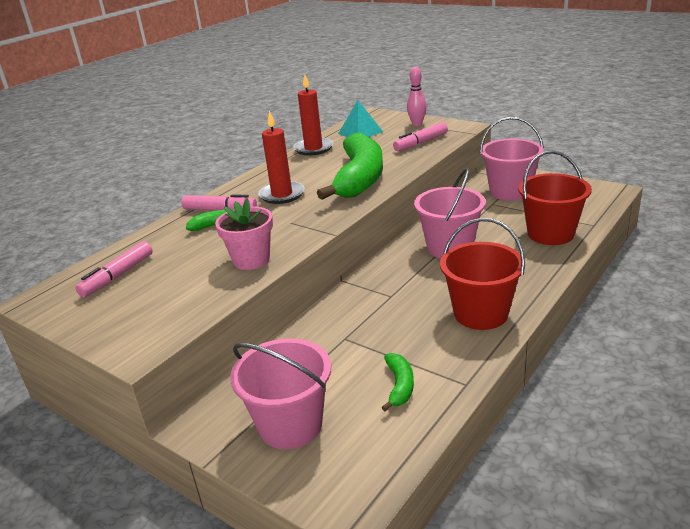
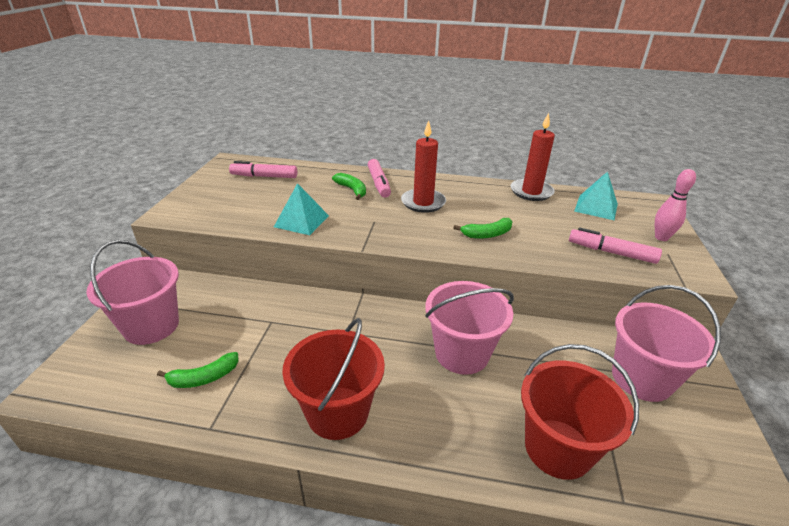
camera: 60 degrees right, 5 degrees up
pink flower pot [215,199,273,270] -> turquoise pyramid [274,183,329,235]
green banana [317,133,383,200] -> green banana [453,218,513,239], size x0.42

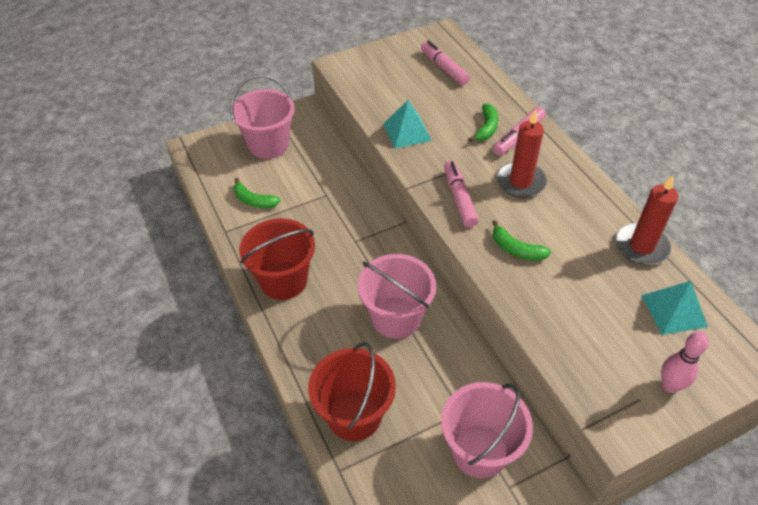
camera: 55 degrees right, 15 degrees up
pink marker [569,227,662,264] -> pink marker moved to [444,161,478,227]

